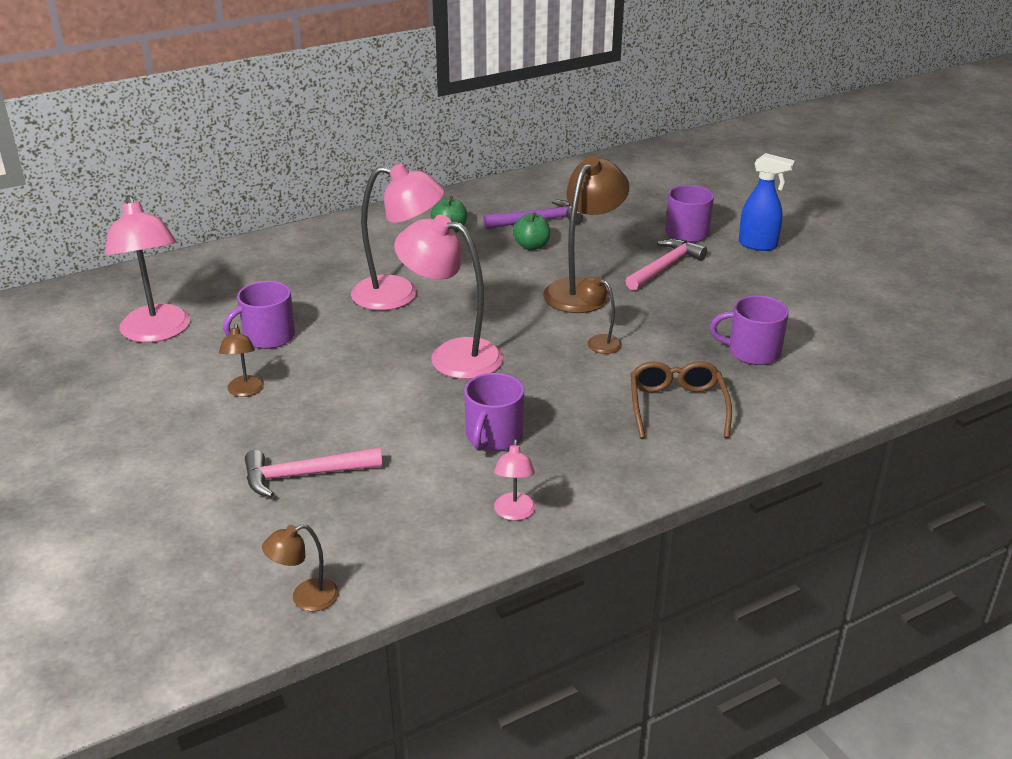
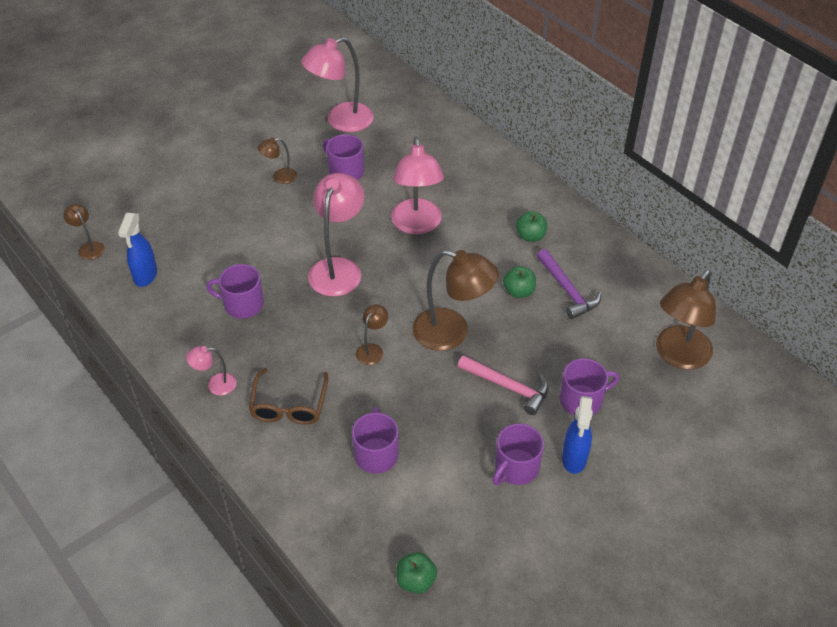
camera: 80 degrees right, 15 degrees up
pink hammer [245,448,382,498] -> none
pink lamp [494,439,536,521] -> pink lamp moved to [186,346,236,395]
brown glasses [631,361,732,439] -> brown glasses turned 105 degrees clockwise [249,368,328,425]
none -> blue spray bottle [118,213,157,287]
none -> green apple [396,552,437,594]
none -> purple mug [493,423,544,485]
none -> brown lamp [656,269,716,370]

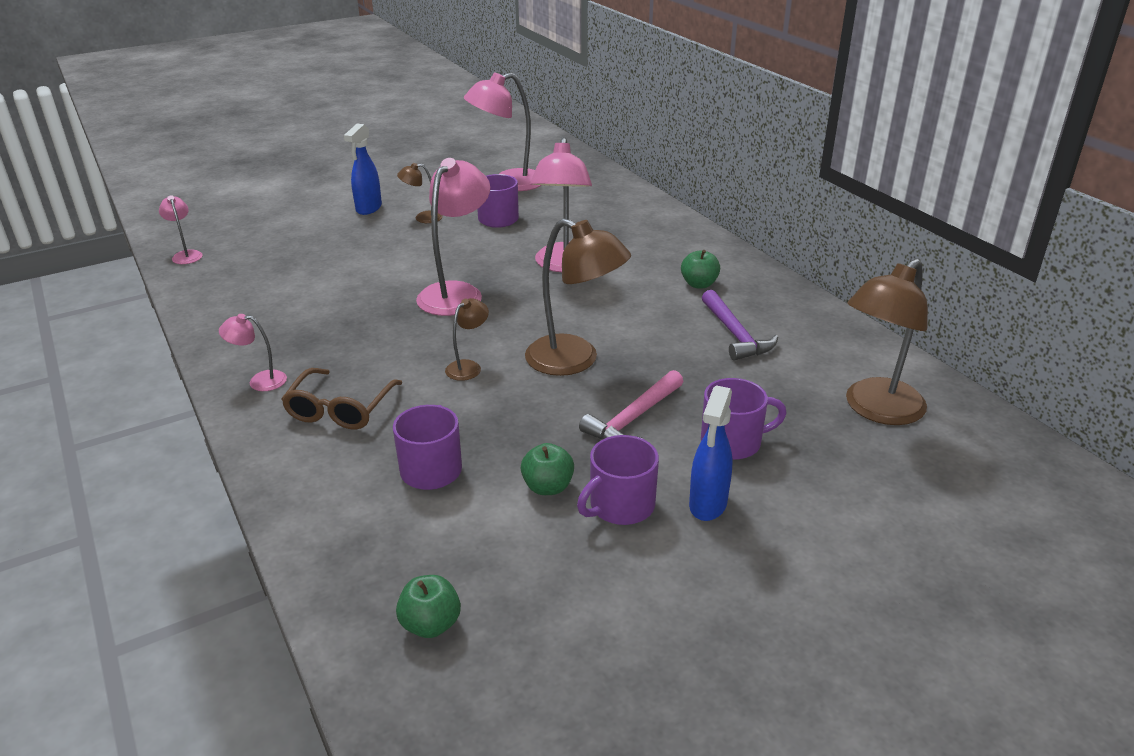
camera: 10 degrees right, 15 degrees down
brown lamp [63,204,105,260] -> pink lamp [159,195,203,264]
blue spray bottle [118,213,157,287] -> blue spray bottle moved to [344,124,382,215]
purple mug [206,264,264,319] -> none
pink hammer [458,355,549,415] -> pink hammer turned 90 degrees clockwise [579,370,684,439]
green apple [503,266,536,298] -> green apple moved to [521,443,574,495]

